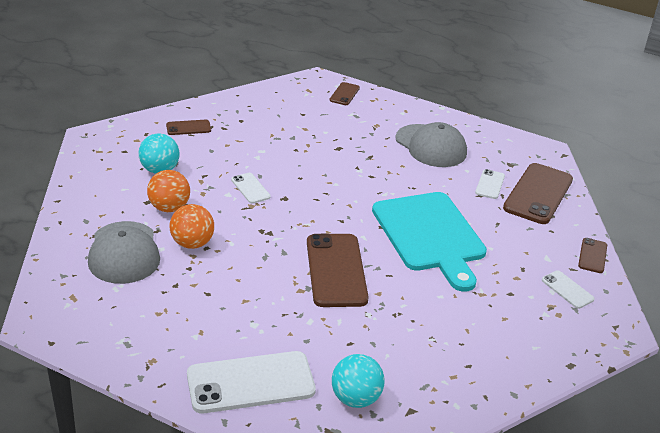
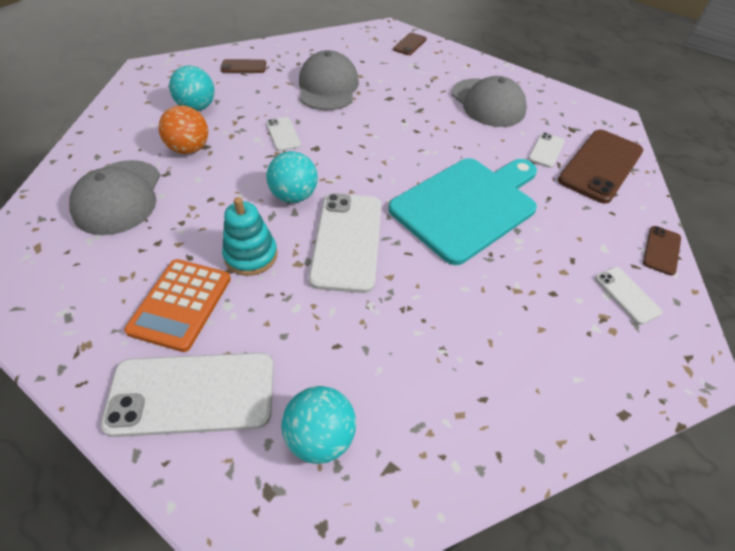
camera: 10 degrees right, 15 degrees up
orange ball [170,204,214,249] -> none
brown phone [307,234,369,307] -> white phone [308,193,382,293]
turquoise cutting board [372,192,487,292] -> turquoise cutting board turned 120 degrees counterclockwise [389,158,537,265]
none -> orange calculator [124,259,231,352]
none -> turquoise stacking toy [222,197,278,276]
none -> turquoise ball [266,151,317,203]
none -> grey cap [299,50,359,110]

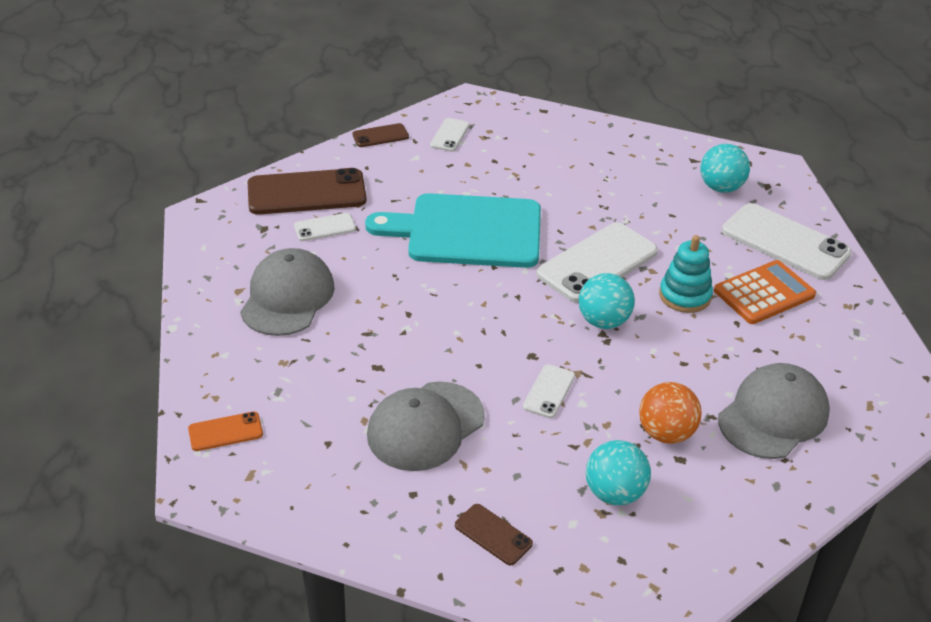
camera: 135 degrees left, 10 degrees down
brown phone [393,33,427,55] -> orange phone [188,412,263,451]

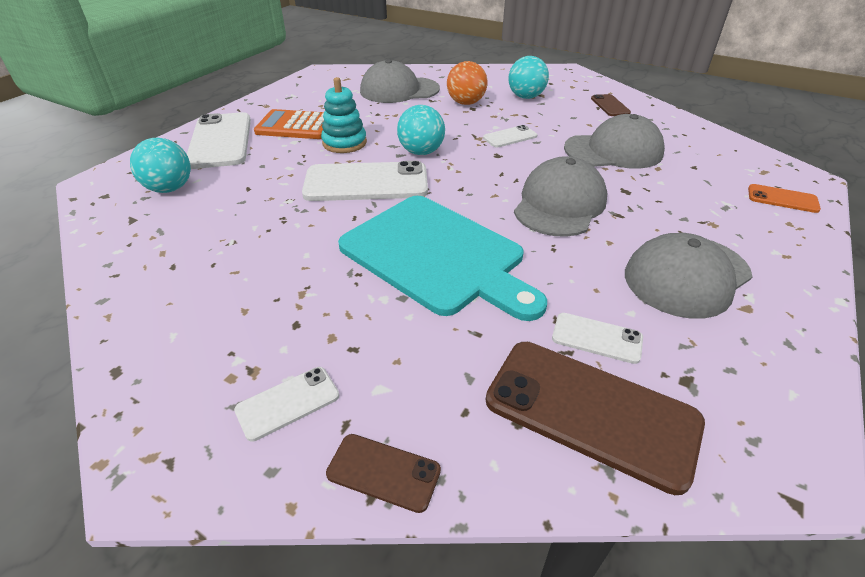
camera: 140 degrees left, 0 degrees up
none -> grey cap [514,156,608,237]

